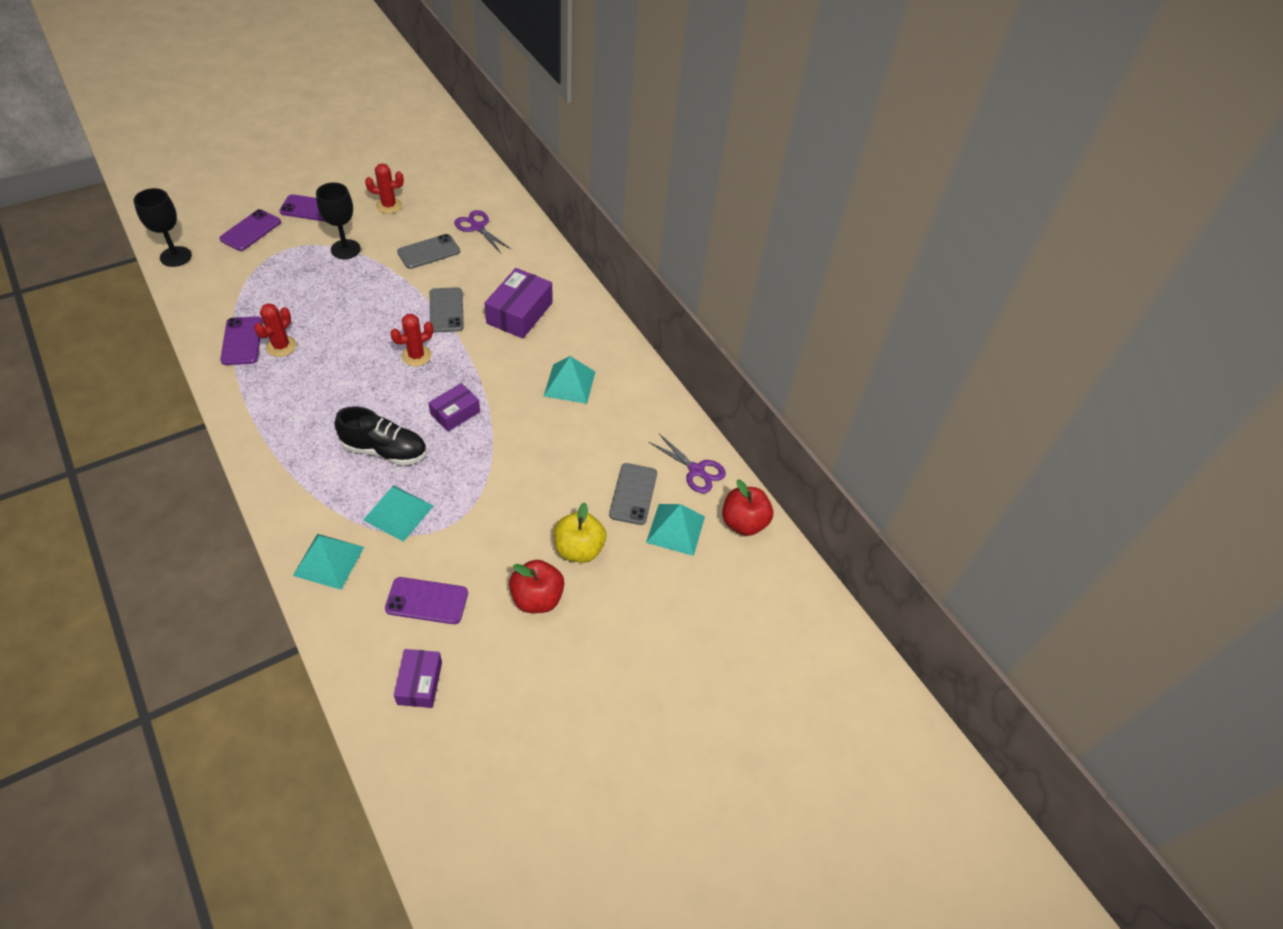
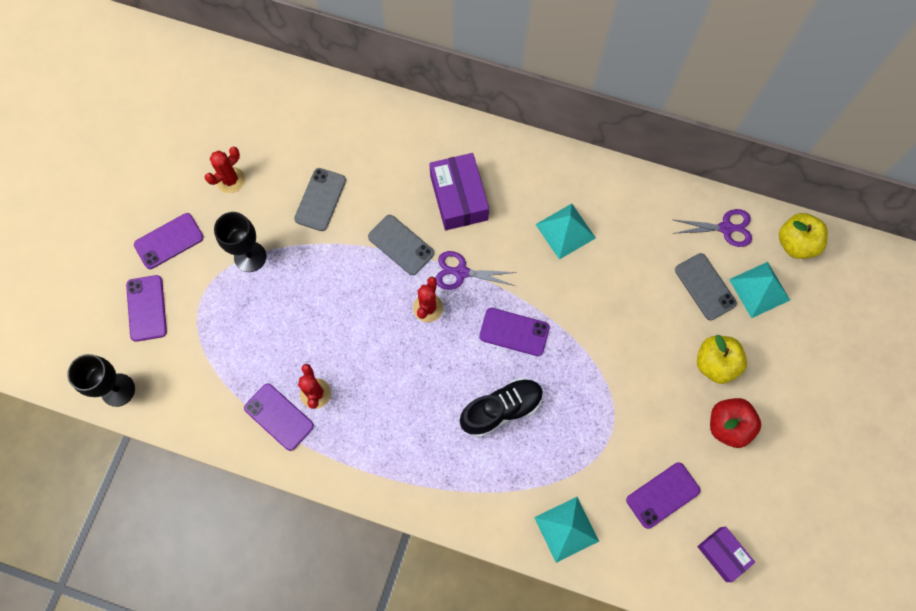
camera: 35 degrees left, 20 degrees up
turquoise pyramid [363,486,433,542] -> none
purple box [428,383,480,432] -> purple phone [479,308,550,356]
purple scissors [454,210,511,253] -> purple scissors moved to [436,251,517,290]
red apple [722,480,773,536] -> yellow apple [779,213,828,259]

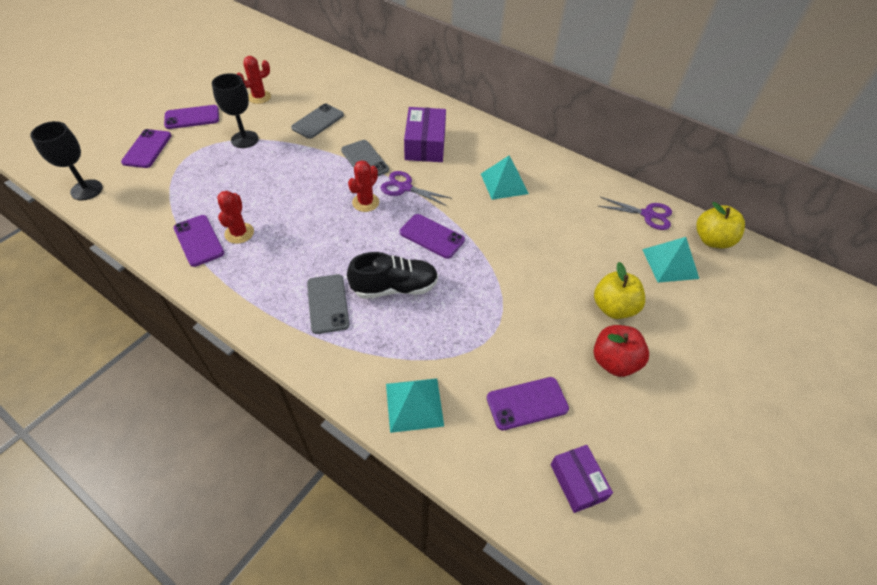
camera: 15 degrees right, 20 degrees down
grey phone [675,253,737,320] -> grey phone moved to [307,274,350,334]

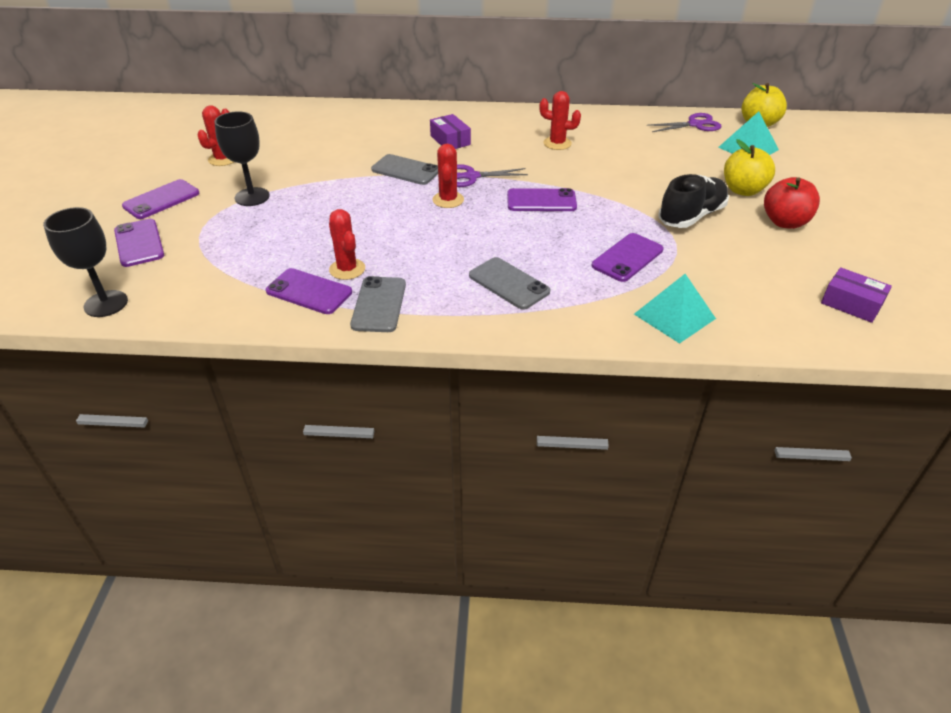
camera: 30 degrees left, 10 degrees down
grey phone [291,104,344,139] -> grey phone moved to [350,276,406,332]
black shoe [347,252,438,299] -> black shoe moved to [658,174,729,228]
purple box [404,107,446,162] -> purple box [430,114,471,149], size x0.62
turquoise pyramid [481,156,529,200] -> red cactus [540,91,581,150]
purple phone [487,377,569,431] -> purple phone moved to [592,233,664,282]

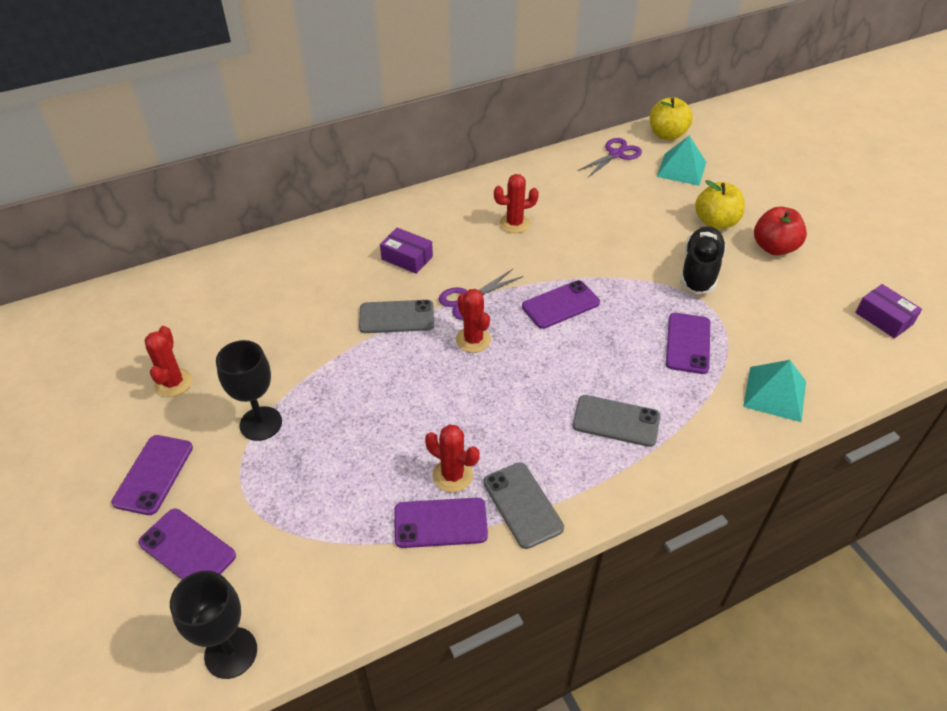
camera: 30 degrees left, 5 degrees up
purple box [821,267,892,323] -> purple box turned 45 degrees clockwise [855,284,922,338]

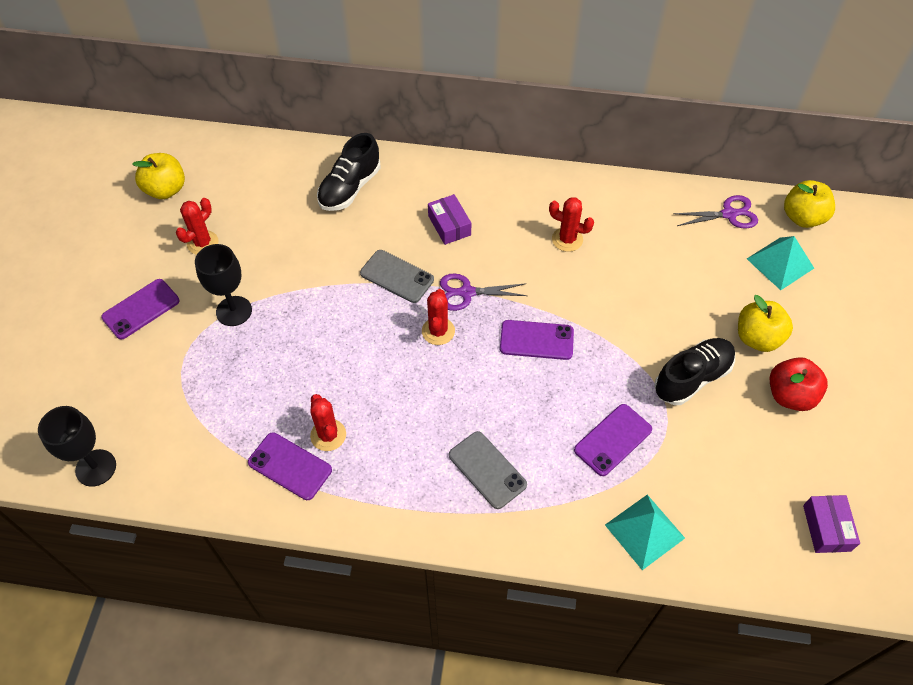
camera: 35 degrees right, 10 degrees up
purple phone [138,509,236,580] -> none
grey phone [483,462,564,549] -> none
none -> yellow apple [132,153,185,199]
none -> black shoe [317,133,381,211]

